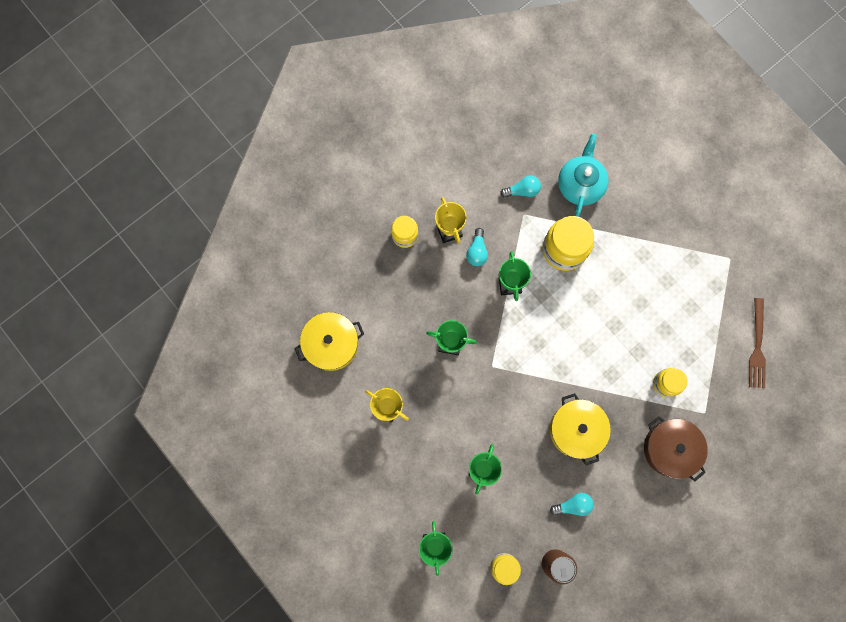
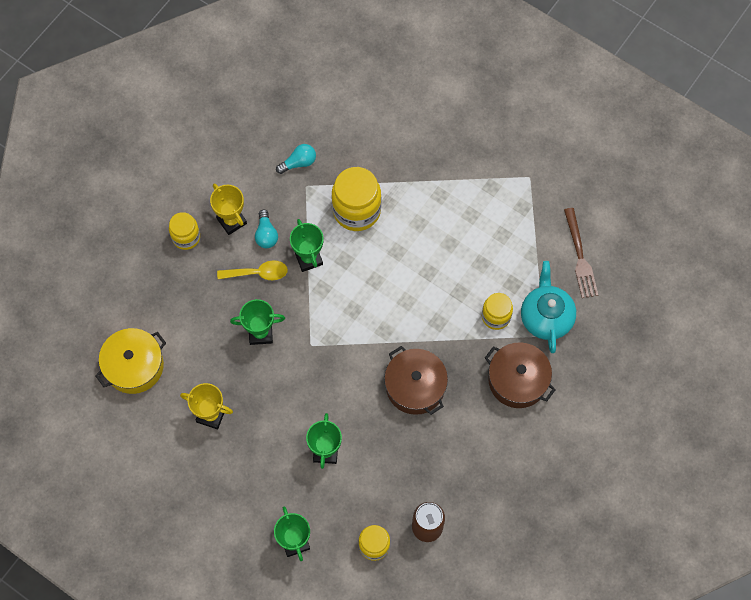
camera: 15 degrees left, 10 degrees down
yellow pot [550,393,611,465] -> brown pot [384,346,448,415]
turquoise light bulb [550,493,594,516] -> none
turquoise teapot [558,134,609,217] -> turquoise teapot moved to [521,261,576,353]
none -> yellow spoon [217,260,288,280]

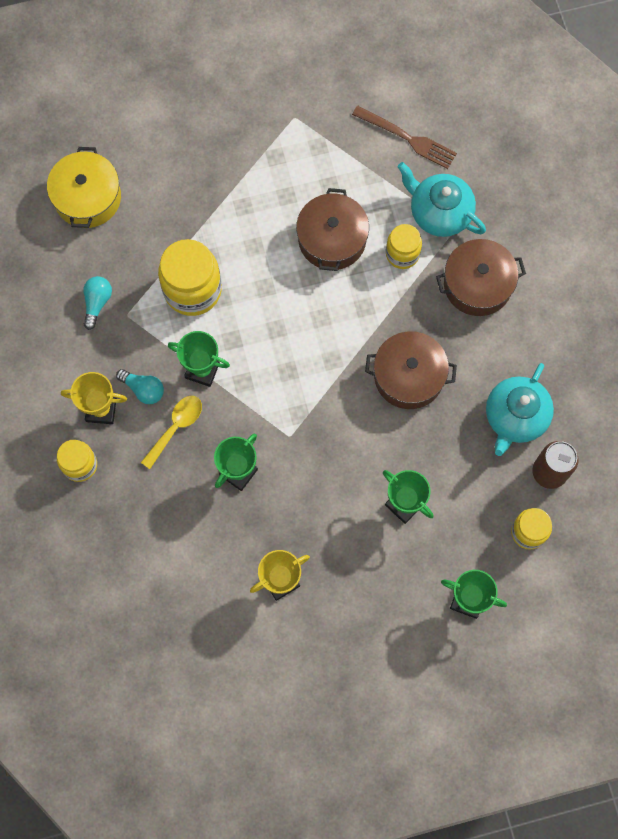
camera: 50 degrees left, 5 degrees up
yellow pot [95,328,166,394] -> yellow pot moved to [47,147,121,228]
none -> brown pot [296,188,369,271]
none -> turquoise teapot [486,363,554,456]

